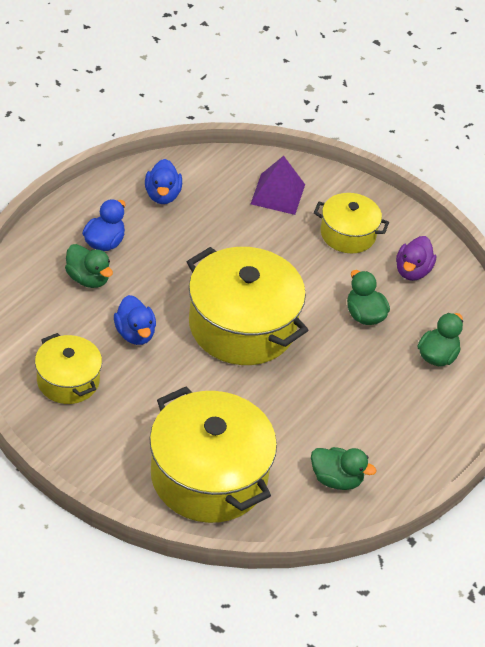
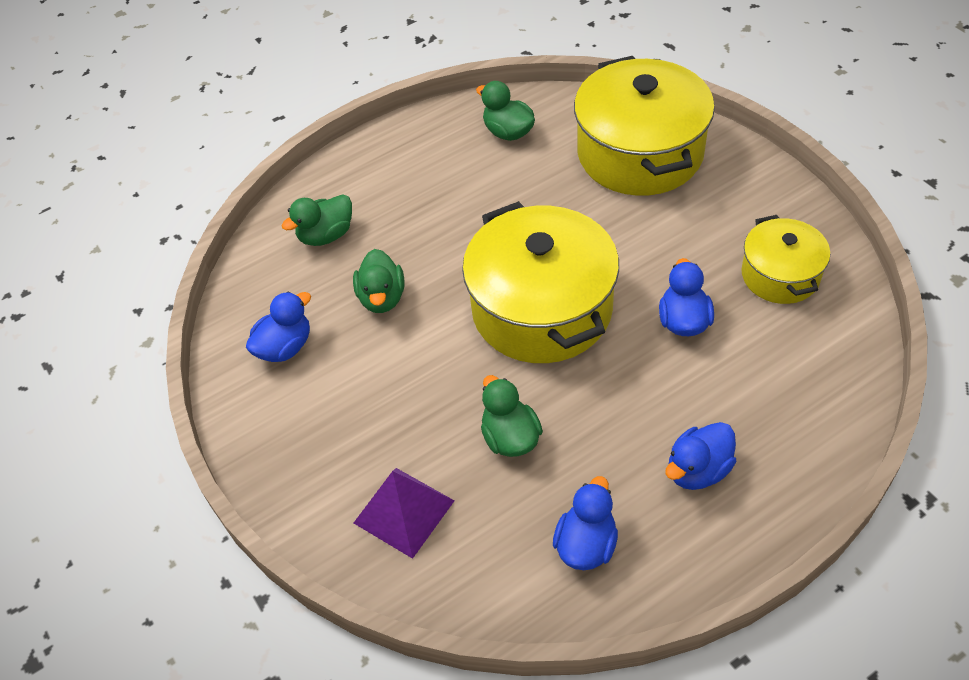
camera: 150 degrees left, 5 degrees up
green duck [65,244,113,288] -> green duck moved to [481,375,543,457]
yellow pot [314,193,389,253] -> none
purple duck [396,236,436,281] -> blue duck [246,292,311,362]

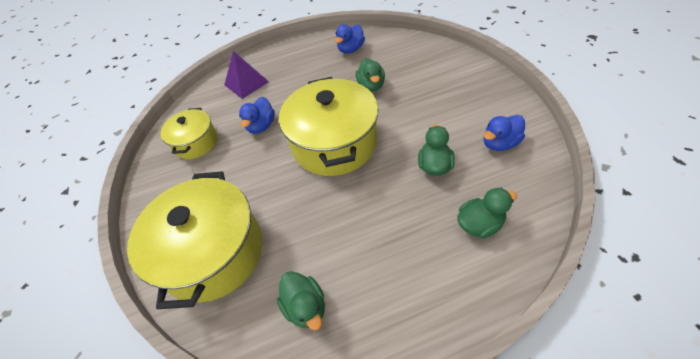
camera: 165 degrees left, 0 degrees up
purple pyramid [354,468,454,559] -> purple pyramid moved to [224,51,269,99]
blue duck [665,422,736,490] -> none

